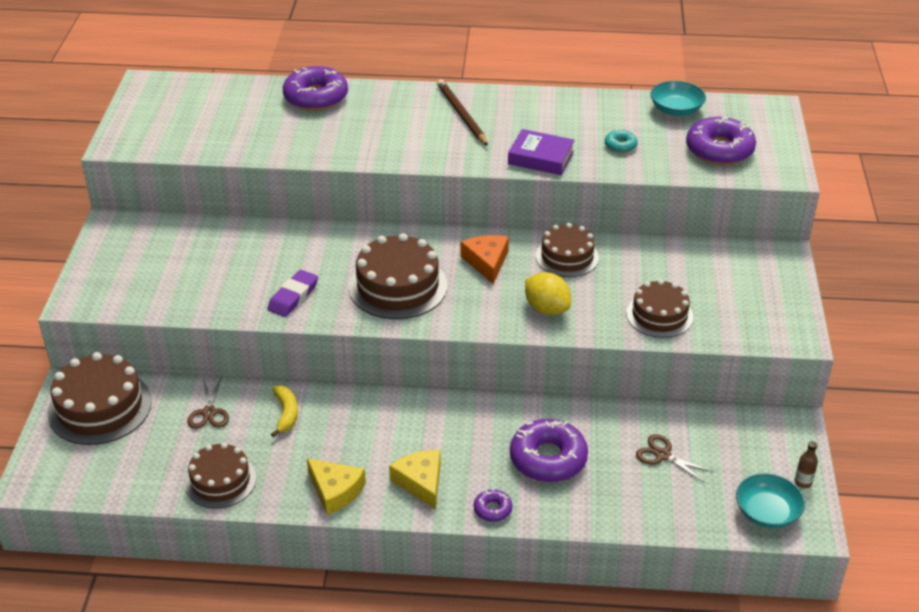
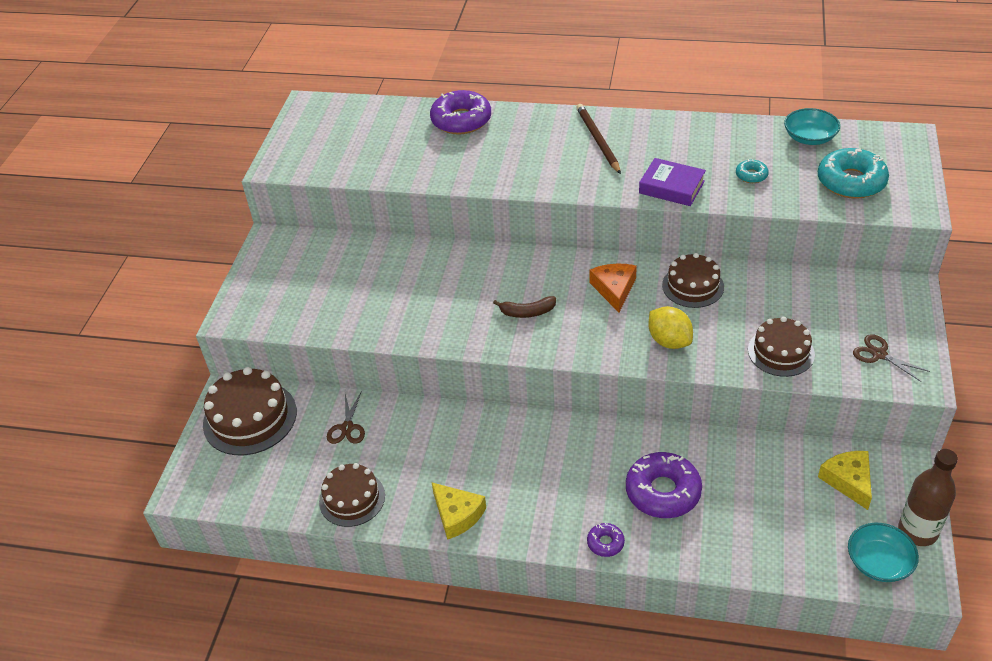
camera: 10 degrees right, 5 degrees up
purple eraser [267,270,318,317] -> none
yellow banana [271,385,298,437] -> none
brown cake [349,233,447,319] -> brown banana [493,296,556,318]
yellow cheese [389,450,441,510] -> yellow cheese moved to [818,451,872,510]
brown scissors [636,434,714,483] -> brown scissors moved to [853,334,930,382]
purple donut [686,117,756,165] -> turquoise donut [818,148,889,199]
brown bottle [794,441,818,488] -> brown bottle [898,449,958,546], size x2.21

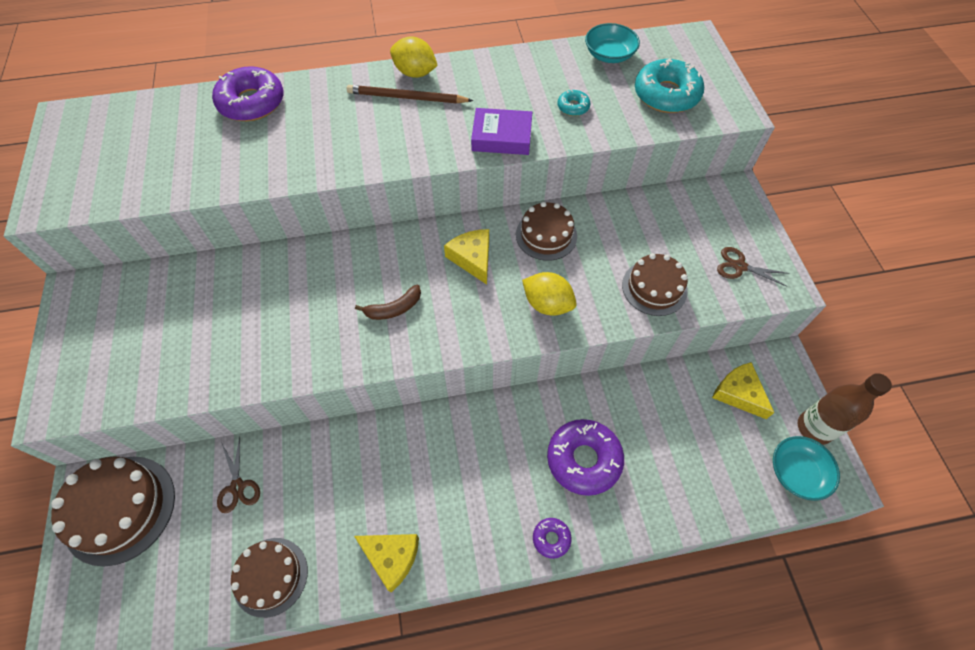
camera: 25 degrees left, 15 degrees up
brown pencil [576,104,621,174] -> brown pencil turned 45 degrees counterclockwise [347,85,473,103]
orange cheese [589,263,637,312] -> yellow cheese [444,229,489,284]
none -> yellow lemon [390,36,438,78]

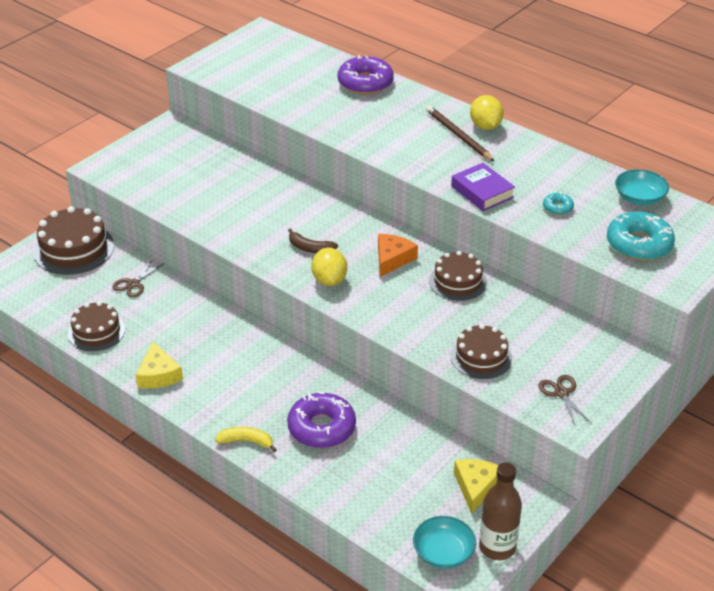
camera: 50 degrees right, 20 degrees down
yellow cheese [444,229,489,284] -> orange cheese [378,234,418,277]
yellow lemon [522,272,577,316] -> yellow lemon moved to [312,248,347,286]
purple donut [533,518,572,559] -> yellow banana [215,427,277,452]

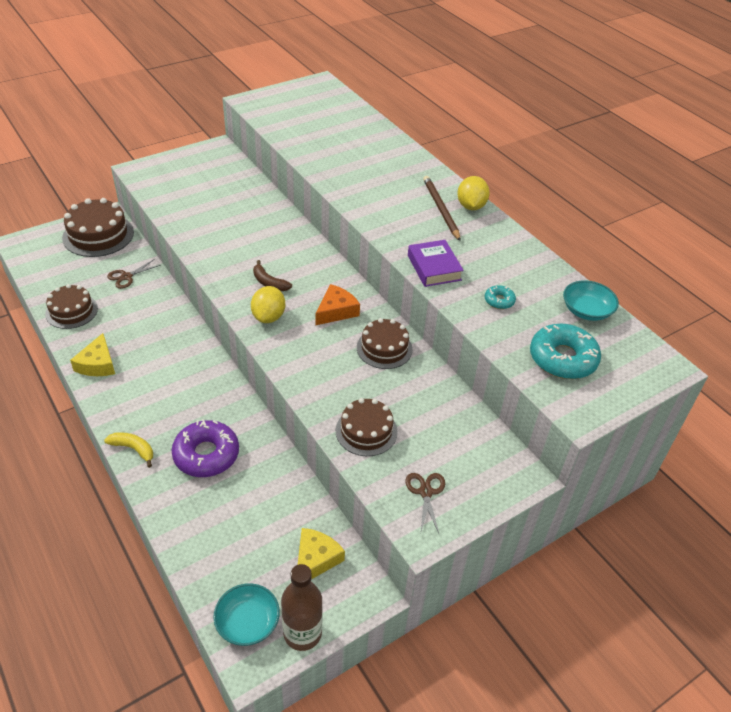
camera: 15 degrees right, 5 degrees up
purple donut [338,55,394,94] -> none

